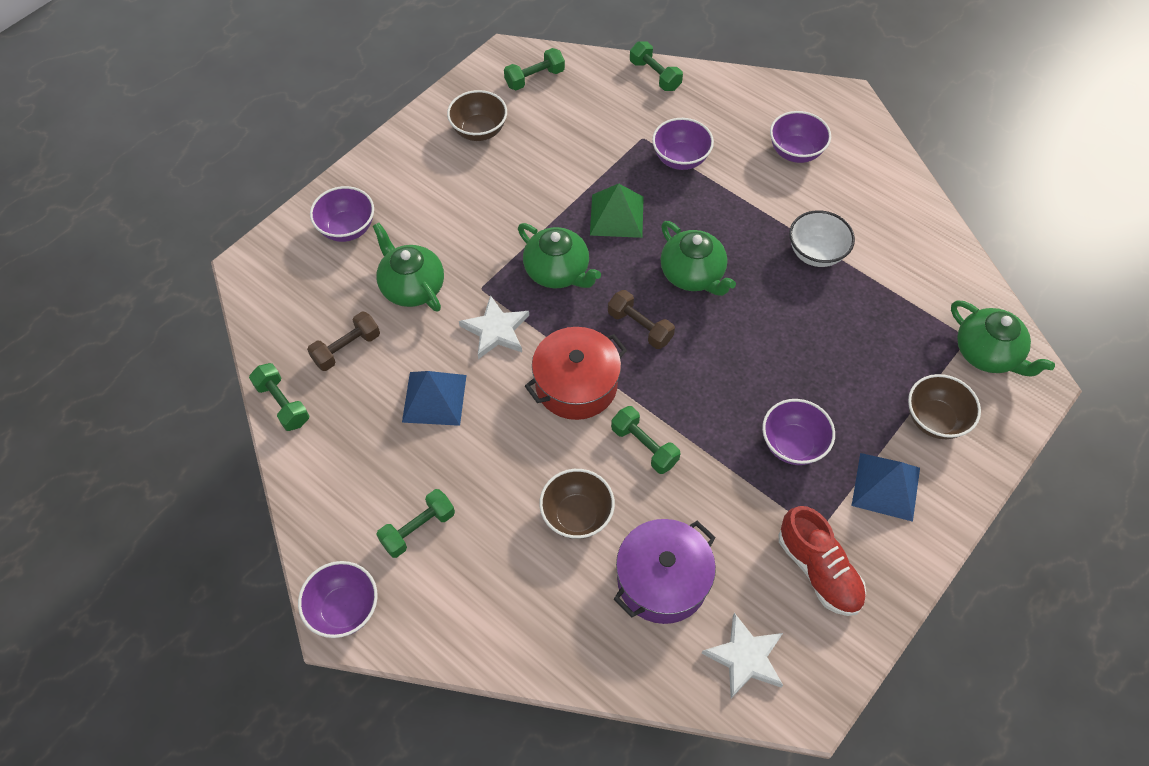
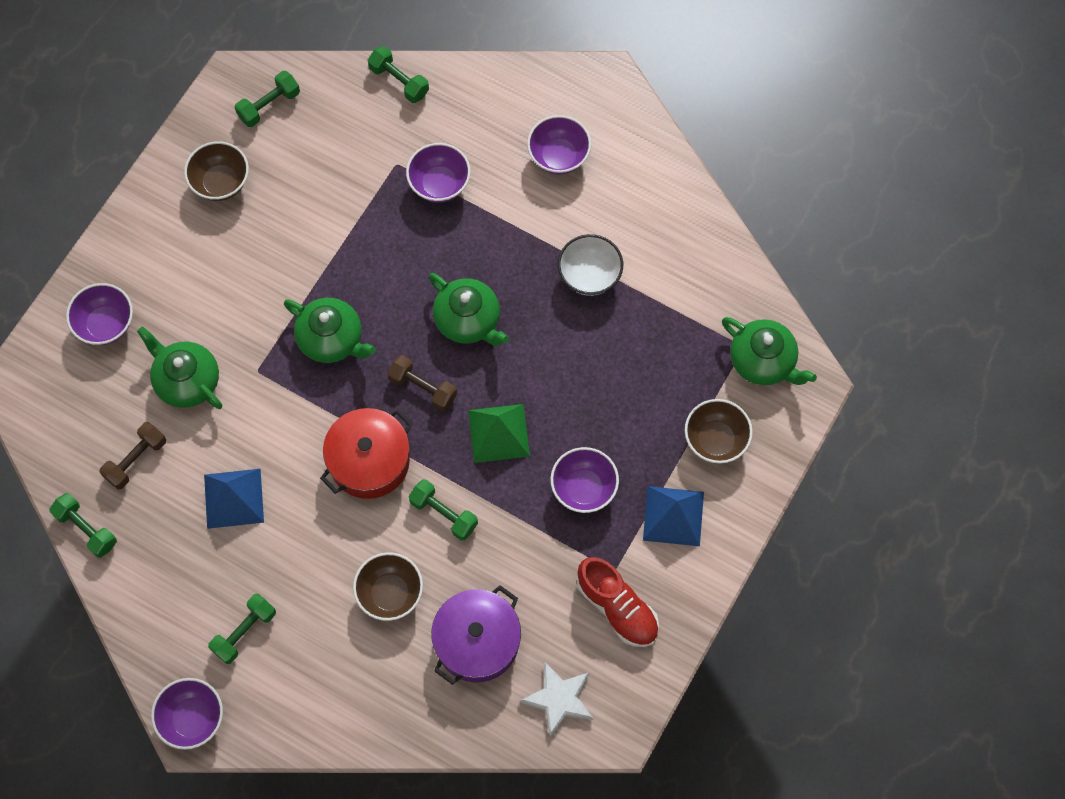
camera: 10 degrees left, 10 degrees up
white star [459,295,529,359] -> none
green pyramid [590,183,644,238] -> green pyramid moved to [468,404,530,463]

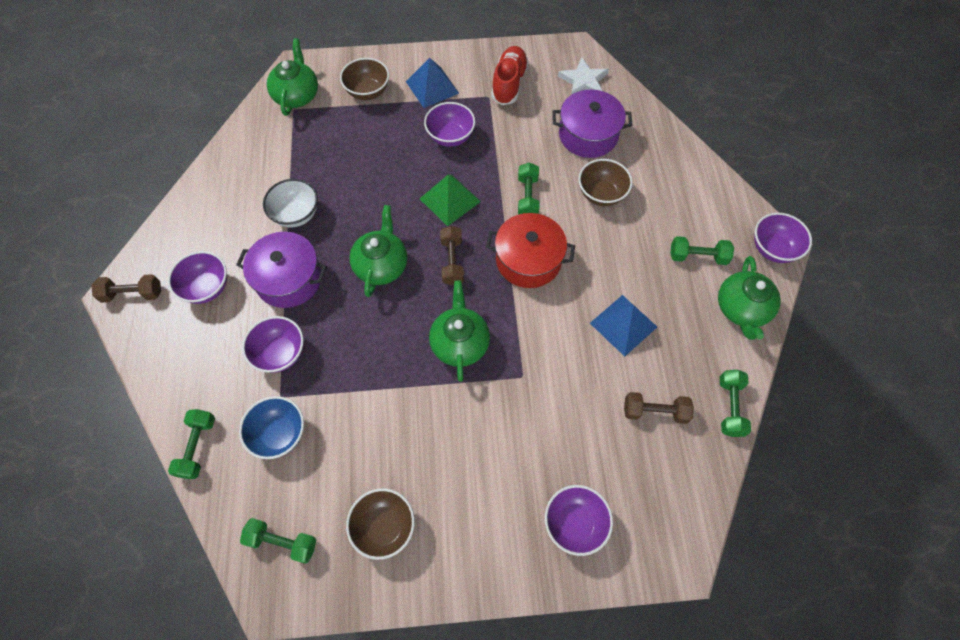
camera: 125 degrees left, 5 degrees down
green teapot [137,326,222,409] -> green teapot moved to [718,256,781,340]
none -> brown dumbbell [91,274,161,303]
none -> purple pot [236,232,327,308]
none -> blue bowl [239,396,304,459]

